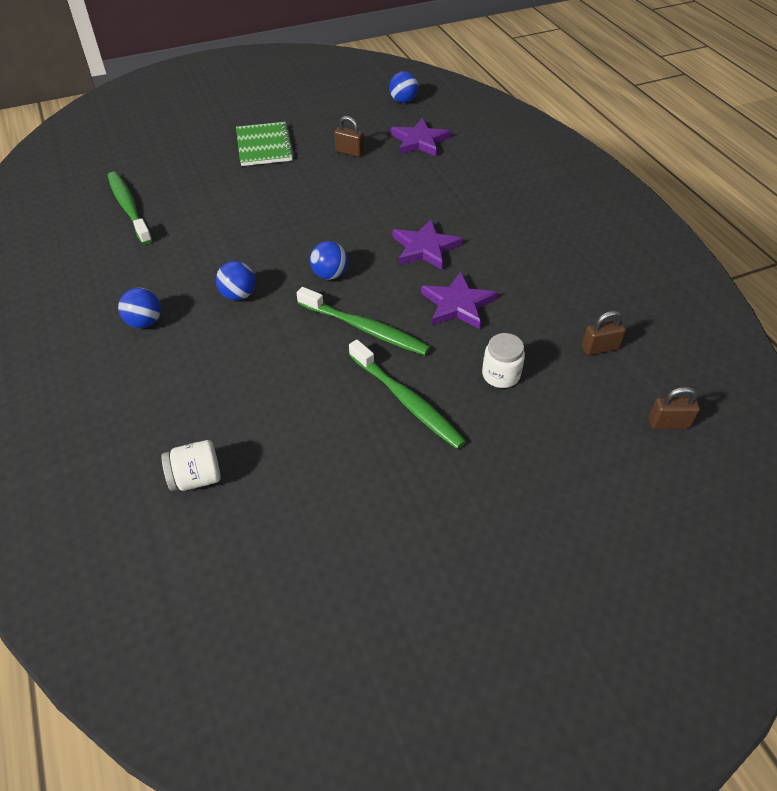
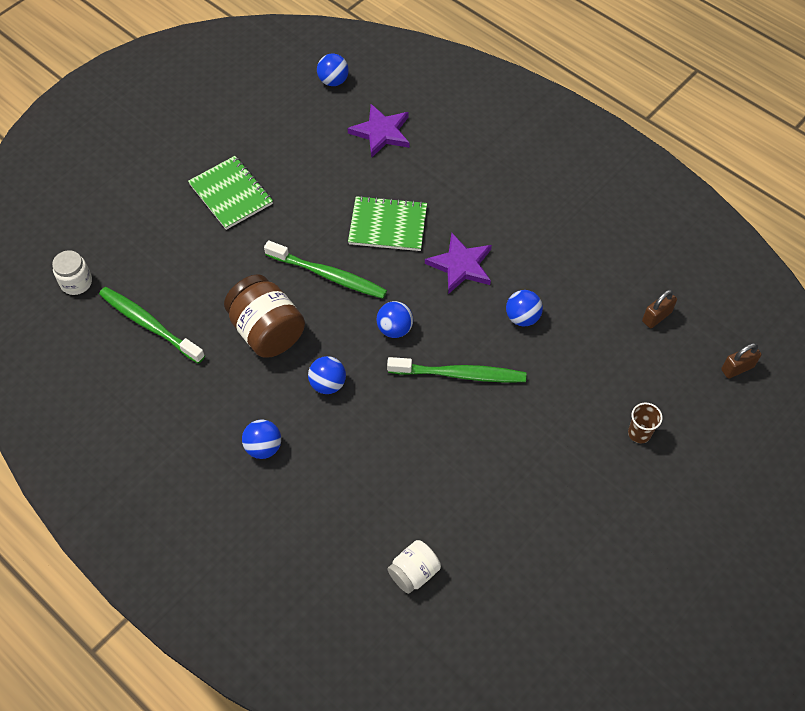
camera: 25 degrees left, 10 degrees up
brown padlock [334,116,364,157] -> none
green toothbrush [349,340,466,449] -> green toothbrush moved to [264,240,387,299]
purple star [421,272,498,329] -> blue ball [506,290,543,326]
white jar [482,333,525,388] -> white jar moved to [52,250,92,295]
none -> brown jar [224,274,305,358]
none -> green notebook [348,196,427,251]
none -> brown cup [628,403,663,443]

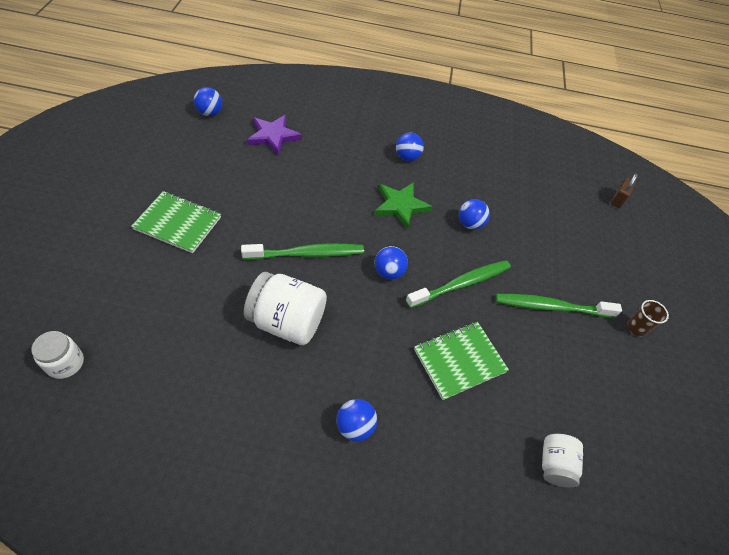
camera: 40 degrees left, 5 degrees down
green toothbrush [99,287,205,364] -> green toothbrush moved to [496,294,622,318]
brown jar [224,274,305,358] -> white jar [244,272,327,345]
blue ball [308,356,346,394] -> blue ball moved to [396,132,424,161]
green notebook [348,196,427,251] -> green notebook moved to [414,322,509,400]
purple star [425,233,492,294] -> green star [374,182,432,230]
brown cup [628,403,663,443] -> brown cup moved to [627,300,669,337]
brown padlock [642,289,677,328] -> none

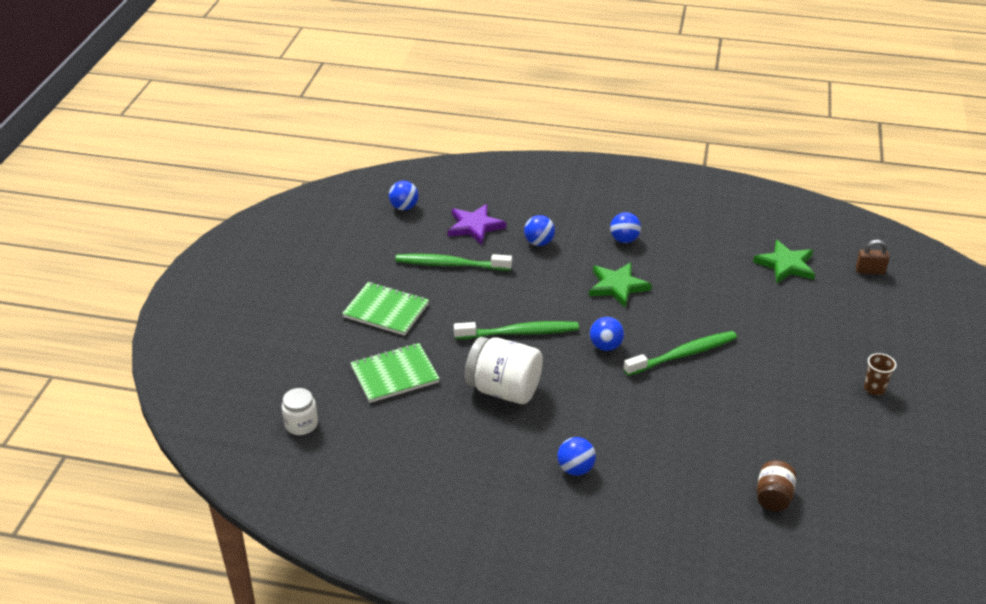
camera: 10 degrees right, 15 degrees down
green notebook [414,322,509,400] -> green notebook moved to [350,343,440,403]
blue ball [459,199,490,230] -> blue ball moved to [524,215,555,246]
green toothbrush [496,294,622,318] -> green toothbrush moved to [395,254,512,271]
white jar [542,434,583,487] -> brown jar [757,460,796,511]
brown padlock [611,173,638,208] -> brown padlock turned 60 degrees clockwise [856,240,890,274]
none -> green star [753,240,815,283]

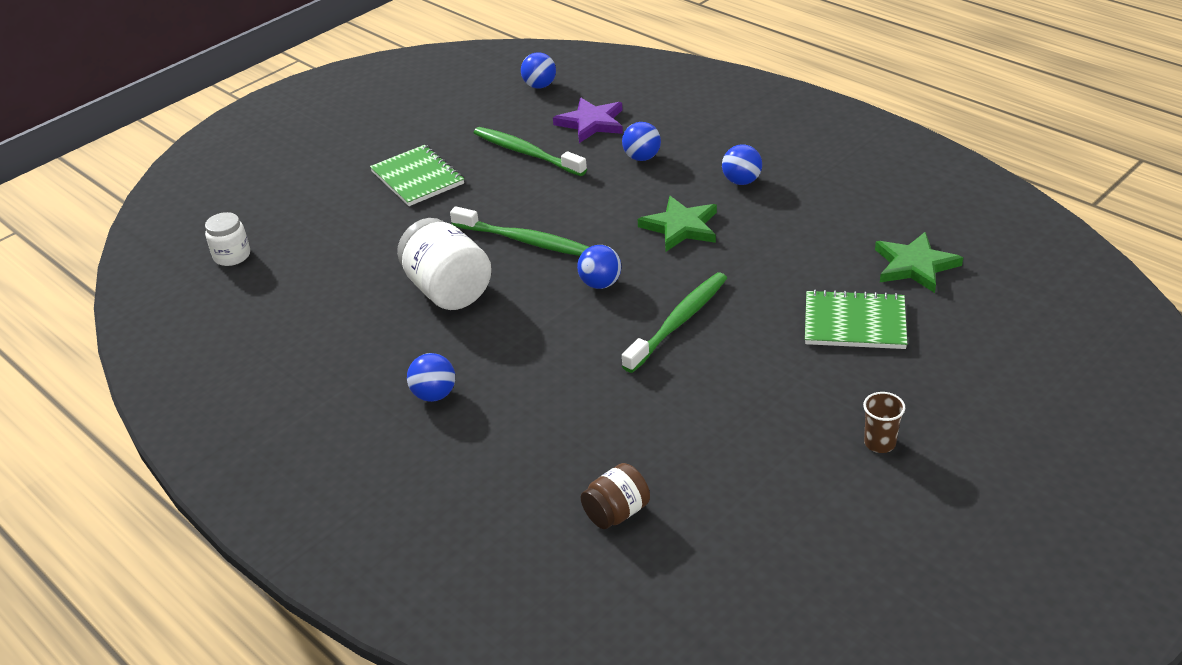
camera: 35 degrees right, 0 degrees up
green notebook [350,343,440,403] -> green notebook moved to [805,290,907,349]
green toothbrush [624,331,737,376] -> green toothbrush turned 60 degrees counterclockwise [622,272,727,373]
brown padlock [856,240,890,274] -> none

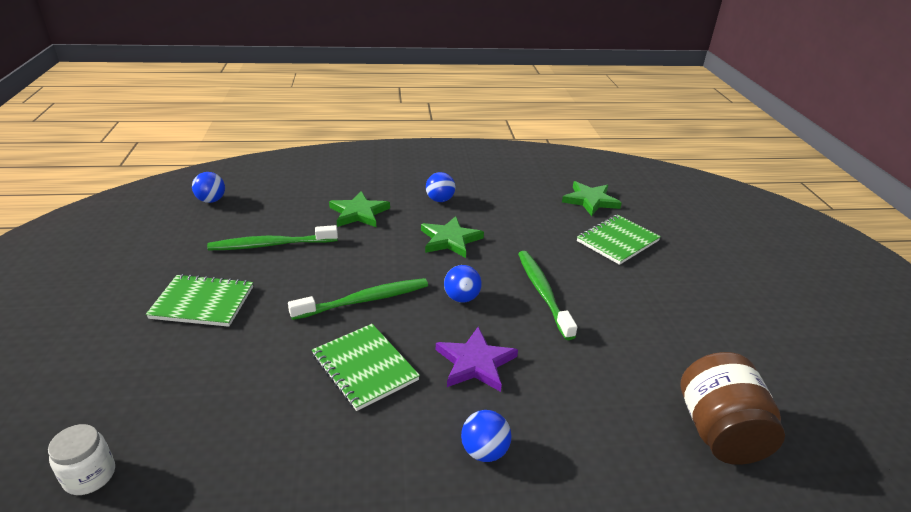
camera: 55 degrees left, 5 degrees down
white jar [397,218,492,310] -> green notebook [312,324,420,411]
purple star [553,97,623,143] -> purple star moved to [436,327,518,392]
brown jar [581,463,650,529] -> brown jar [681,352,785,465], size x1.76
blue ball [622,122,661,161] -> green star [329,191,390,227]
brown cup [863,392,905,453] -> none

